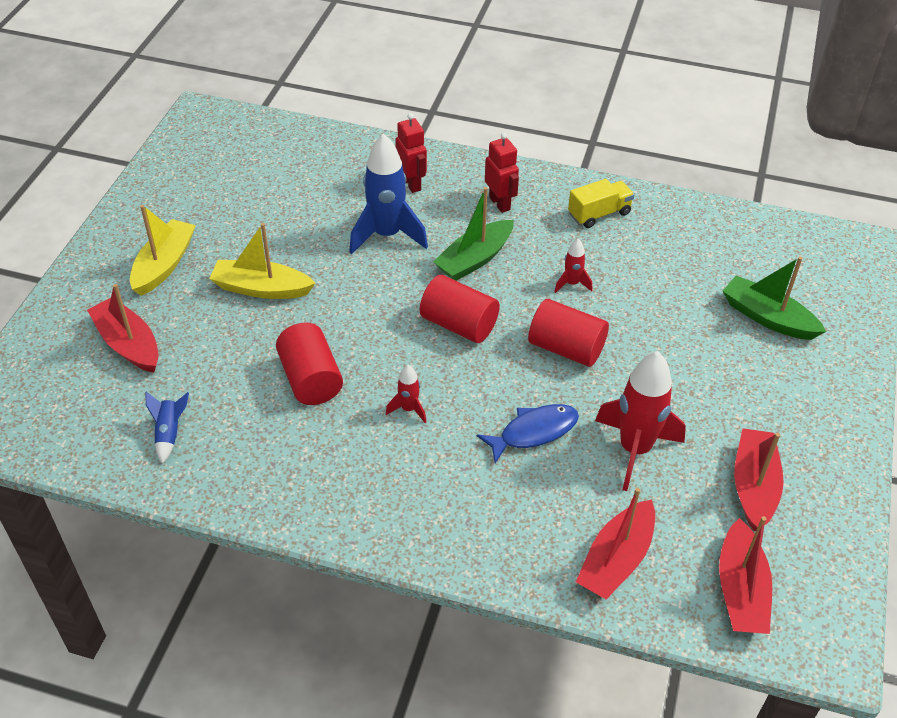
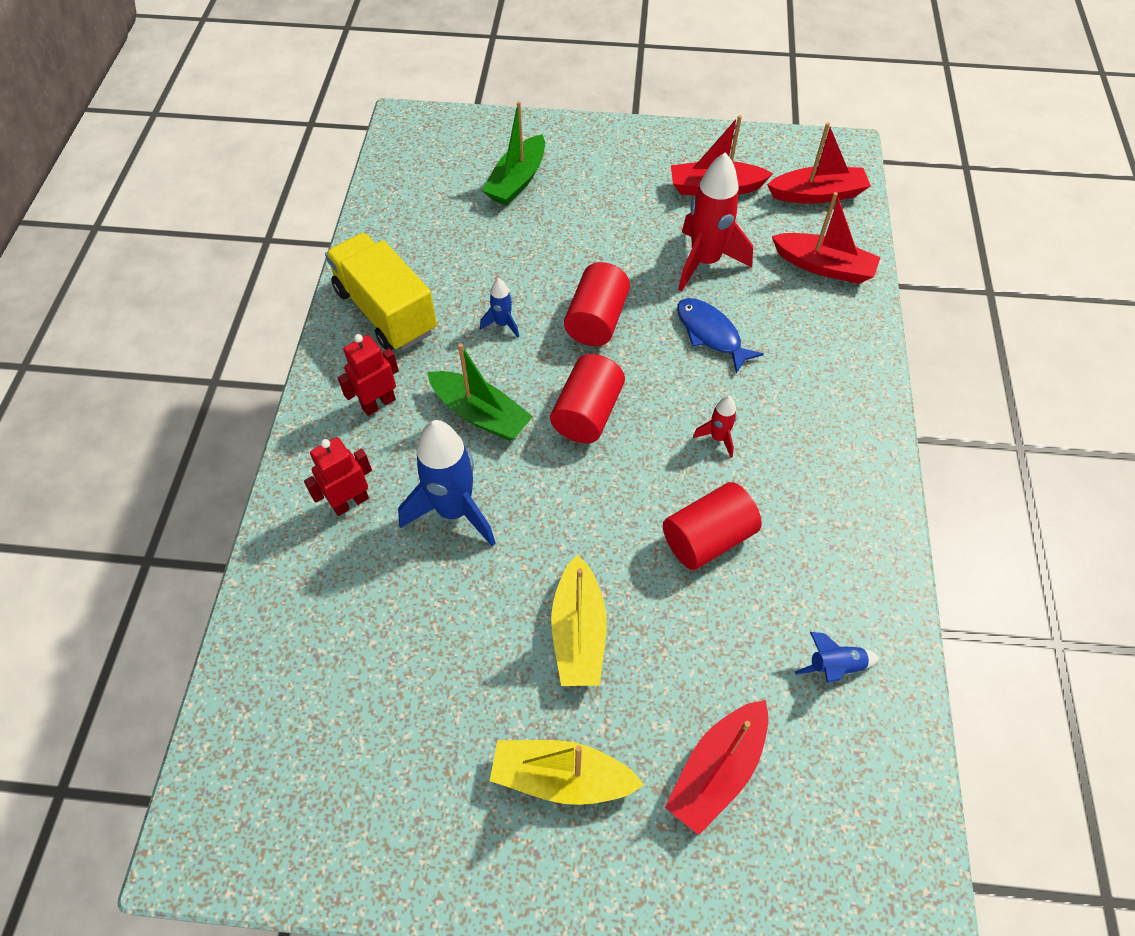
camera: 100 degrees left, 10 degrees up
red rocket [554,239,592,293] -> blue rocket [480,278,519,338]
yellow truck [568,179,634,228] -> yellow truck [325,233,437,351], size x1.76

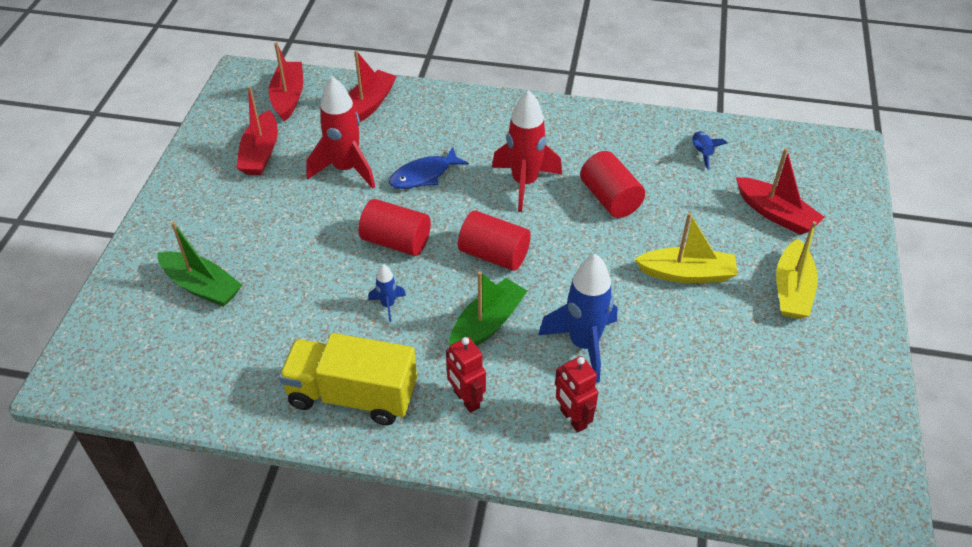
camera: 85 degrees left, 10 degrees down
yellow truck [325,233,437,351] -> yellow truck turned 45 degrees clockwise [279,333,417,425]
red rocket [693,396,737,458] -> red rocket [492,90,562,212], size x2.11

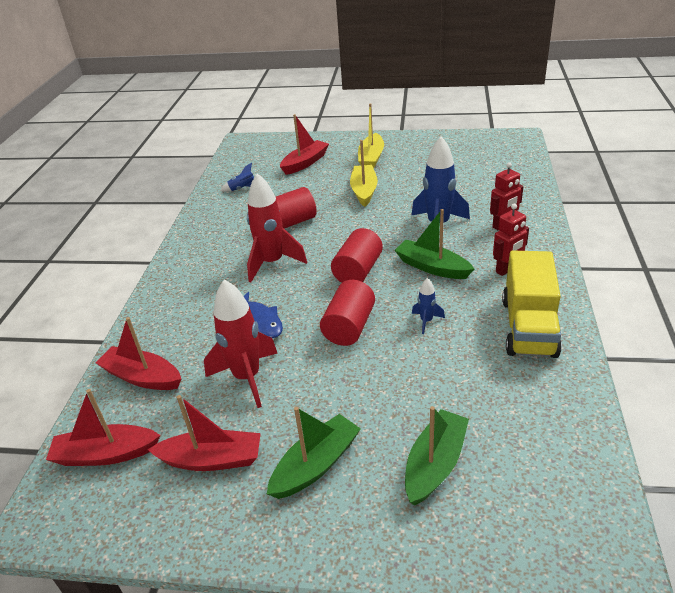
camera: 90 degrees left, 10 degrees down
yellow boat [776,221,818,319] -> yellow boat turned 90 degrees clockwise [358,103,384,169]
none -> green boat [267,407,361,499]

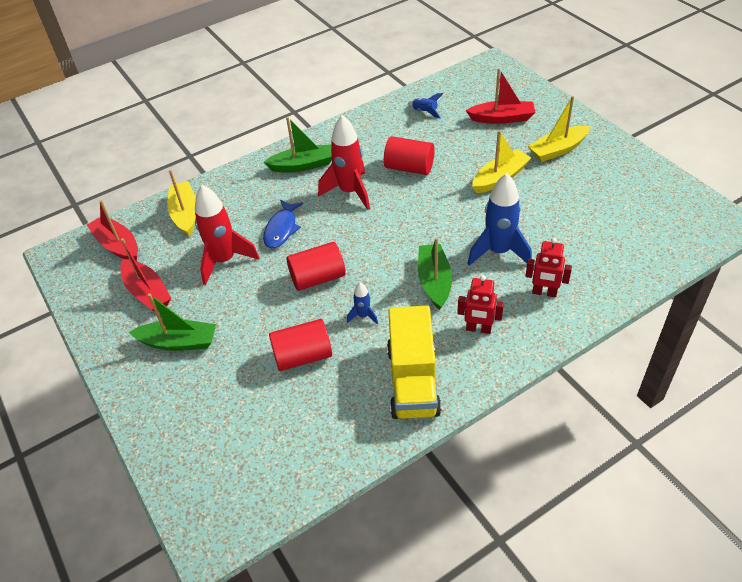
camera: 50 degrees right, 10 degrees up
red boat [95,317,181,390] -> yellow boat [167,170,196,236]
red cylinder [331,228,383,283] -> red cylinder moved to [269,319,332,371]
green boat [405,406,469,505] -> green boat moved to [263,117,332,173]
yellow truck [502,250,562,358] -> yellow truck turned 60 degrees counterclockwise [387,305,441,419]

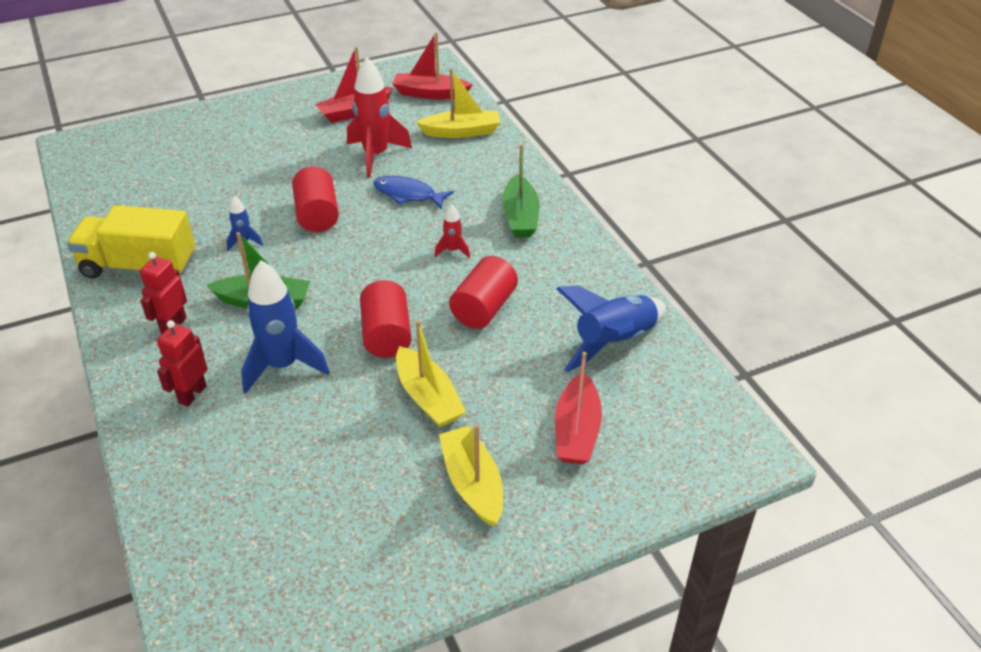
camera: 95 degrees right, 5 degrees down
red boat [87,200,138,261] -> red boat turned 135 degrees counterclockwise [392,32,472,99]
green boat [129,294,216,351] -> none
red cylinder [269,319,332,371] -> red cylinder moved to [360,280,411,358]
red rocket [318,115,370,210] -> red rocket [435,204,470,258], size x0.47
blue rocket [408,93,443,119] -> blue rocket [556,286,666,372], size x2.11

